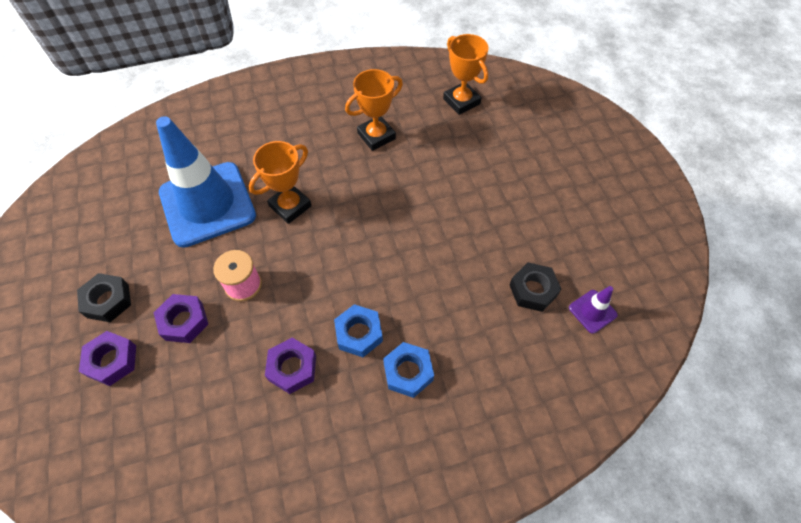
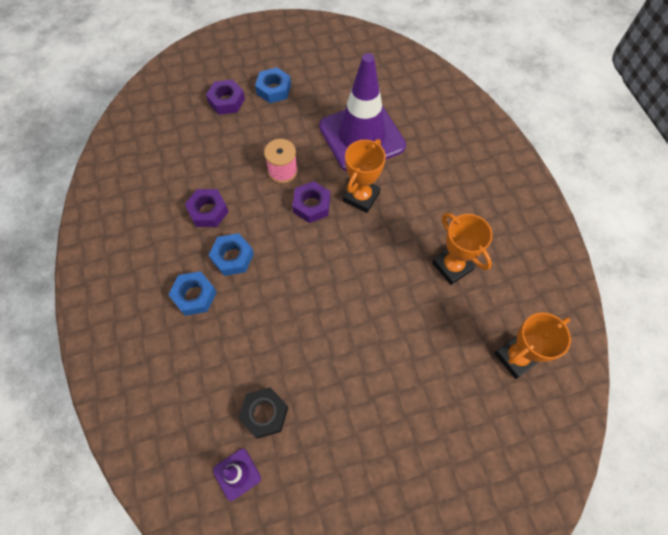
camera: 90 degrees right, 5 degrees up
black nut [77,273,131,322] -> blue nut [255,67,291,103]
purple nut [154,294,208,343] -> purple nut moved to [292,181,330,223]
blue traffic cone [156,116,256,248] -> purple traffic cone [319,53,406,172]
orange trophy [249,141,312,224] -> orange trophy turned 75 degrees clockwise [343,139,386,213]

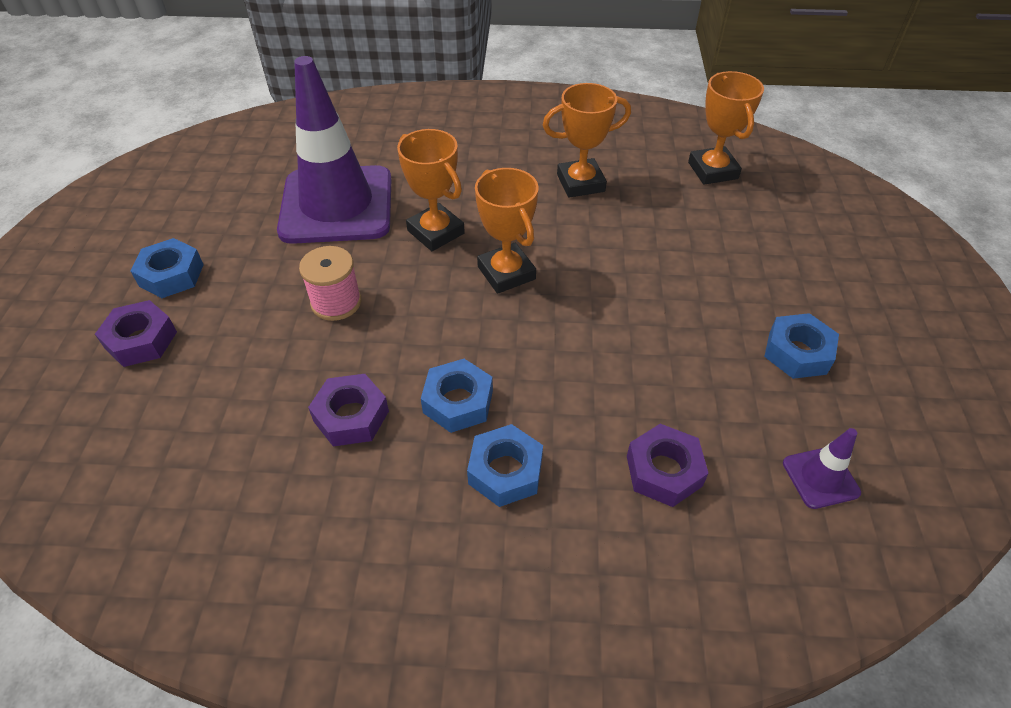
camera: 70 degrees left, 15 degrees down
black nut [238,387,288,439] -> none
purple nut [292,181,330,223] -> purple nut moved to [627,424,709,507]
none -> orange trophy [475,168,539,294]
none -> blue nut [764,313,839,379]

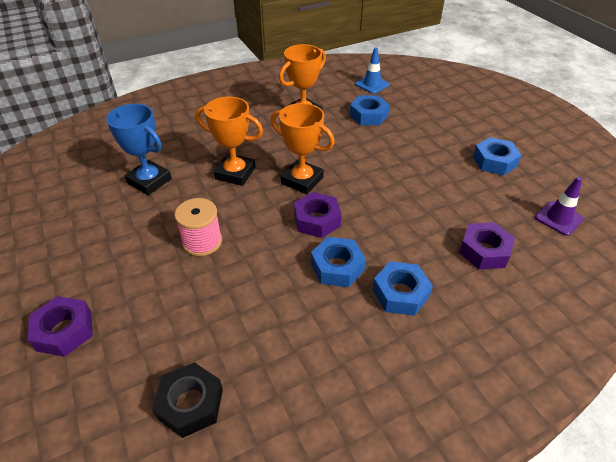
camera: 30 degrees left, 5 degrees down
blue nut [131,238,204,298] -> blue nut moved to [349,95,390,125]
purple traffic cone [277,56,391,244] -> blue trophy [106,104,172,195]
purple nut [308,374,389,447] -> purple nut moved to [294,192,342,238]
orange trophy [688,71,764,185] -> blue traffic cone [355,48,390,94]
none -> black nut [152,362,223,438]

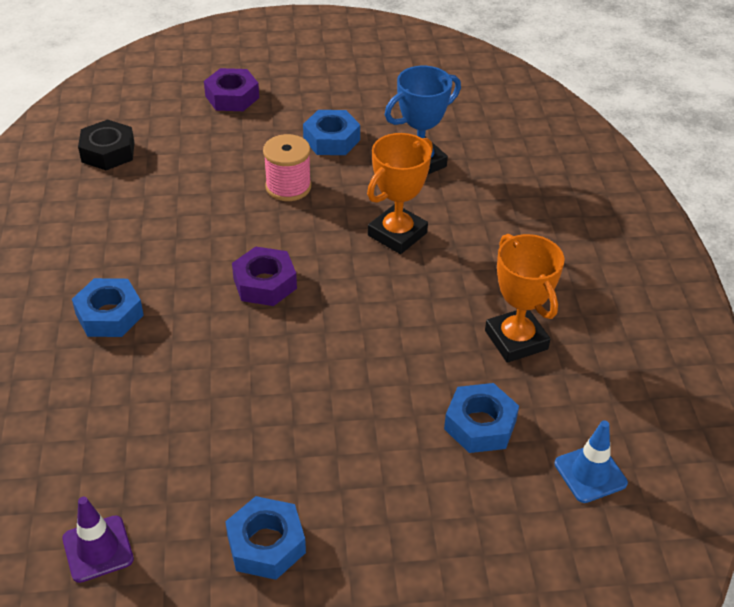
camera: 110 degrees right, 0 degrees up
orange trophy [271,103,335,194] -> none
blue nut [311,237,366,287] -> blue nut moved to [303,110,360,155]
purple nut [459,222,515,269] -> none

